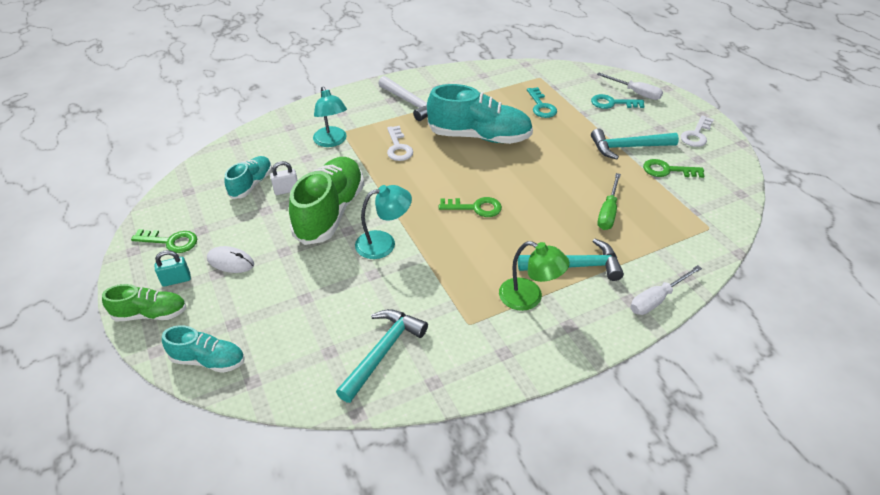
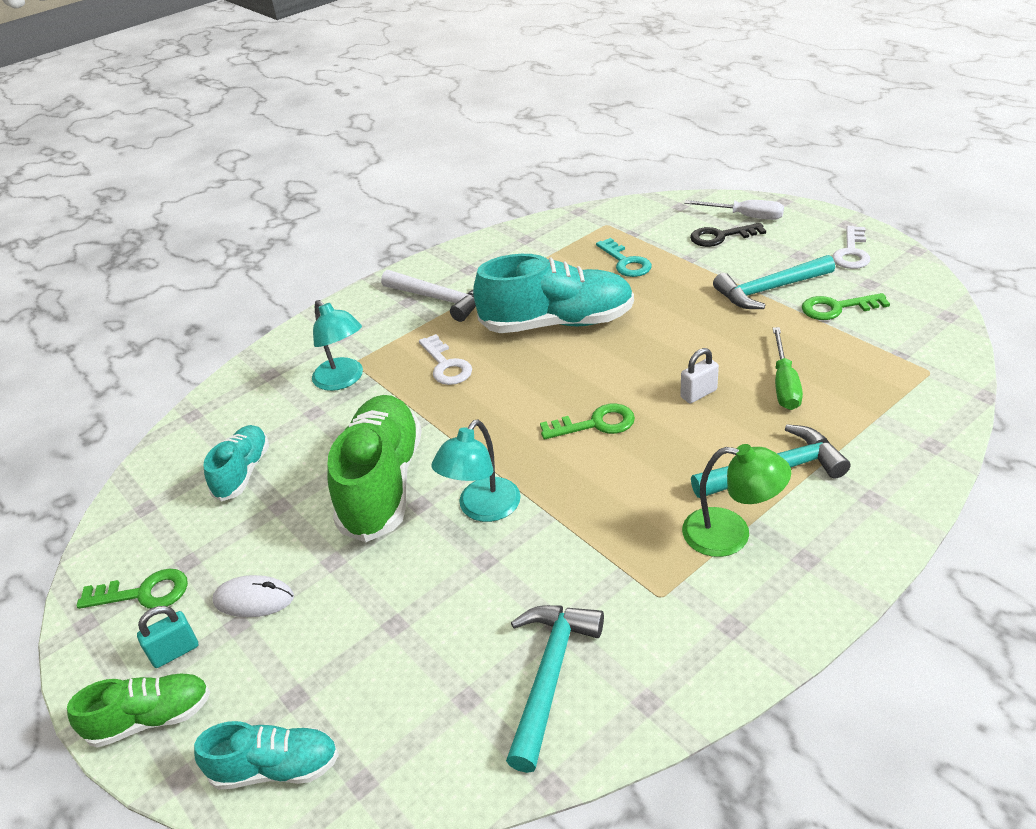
camera: 10 degrees left, 5 degrees down
white padlock [270,161,298,195] -> white padlock moved to [680,348,719,403]
turquoise lamp [355,185,412,259] -> turquoise lamp turned 150 degrees clockwise [431,419,521,522]
turquoise key [591,94,645,109] -> black key [690,223,766,247]
white screwdriver [630,265,702,315] -> none

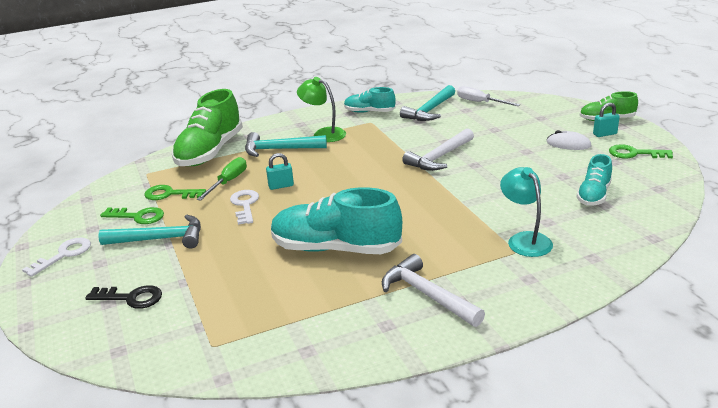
camera: 165 degrees left, 10 degrees down
turquoise shoe [194,721,339,790] -> turquoise shoe moved to [344,87,396,113]
green shoe [327,395,422,542] -> green shoe moved to [172,89,243,166]
white key [419,334,472,385] -> white key moved to [230,190,259,225]
turquoise lamp [431,419,521,522] -> white hammer [402,128,474,171]
green key [540,404,635,440] -> green key moved to [144,185,206,200]
turquoise key [596,238,652,277] -> none
white padlock [680,348,719,403] -> turquoise padlock [266,153,294,190]
white screwdriver [684,200,784,220] -> white screwdriver moved to [457,86,520,106]

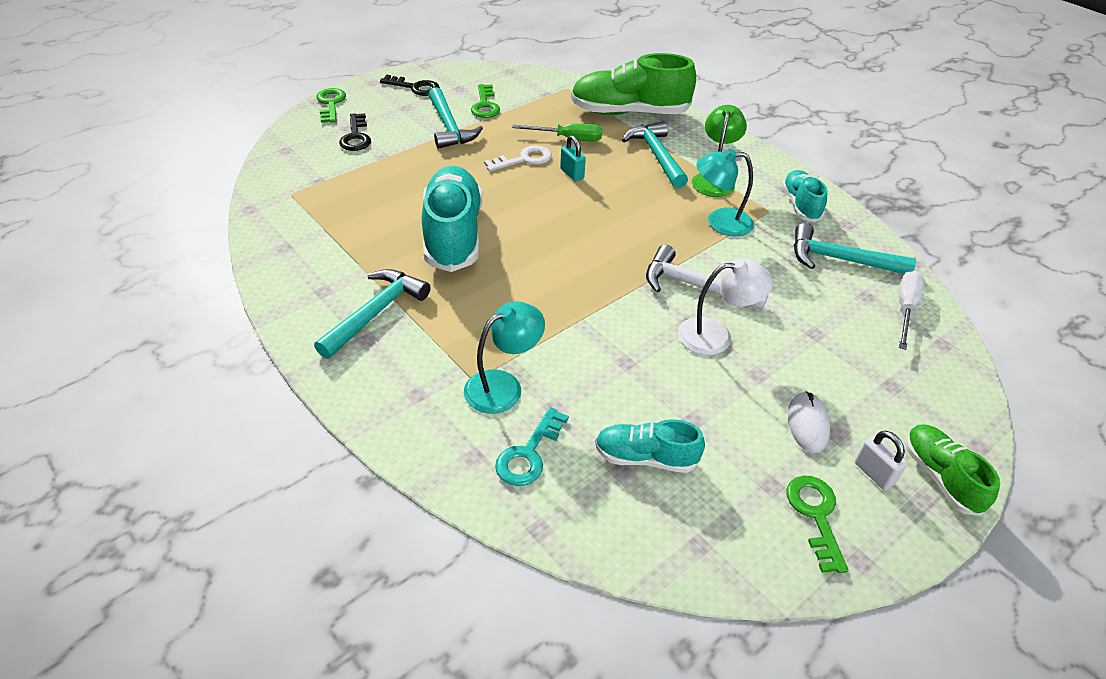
camera: 70 degrees right, 15 degrees up
white key [22,238,91,277] -> black key [380,75,440,96]
green key [144,185,206,200] -> green key moved to [316,88,346,123]
white hammer [382,254,485,327] -> turquoise hammer [314,269,430,359]
turquoise padlock [593,103,620,137] -> white padlock [855,431,908,490]
none -> turquoise key [495,407,569,486]
none -> white lamp [678,258,773,355]
none -> turquoise lamp [697,148,754,236]

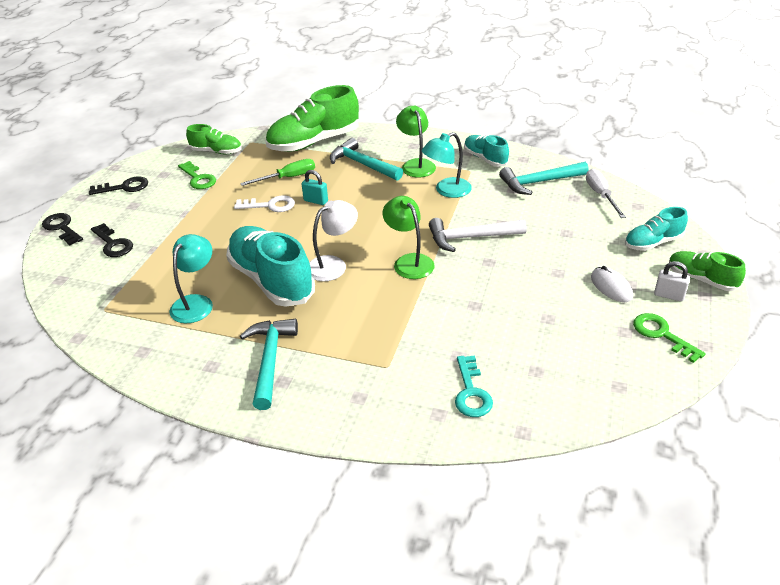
camera: 30 degrees left, 5 degrees down
green key [316,88,346,123] -> black key [42,213,83,246]
turquoise hammer [428,87,483,149] -> none
turquoise lamp [464,301,545,414] -> turquoise lamp moved to [169,234,213,323]
white key [484,146,552,172] -> white key turned 60 degrees clockwise [234,195,295,212]
turquoise shoe [595,419,705,473] -> turquoise shoe moved to [625,207,688,251]
white lamp [678,258,773,355] -> white lamp moved to [309,200,358,281]
none -> green shoe [186,124,242,154]
none -> green lamp [382,196,435,279]

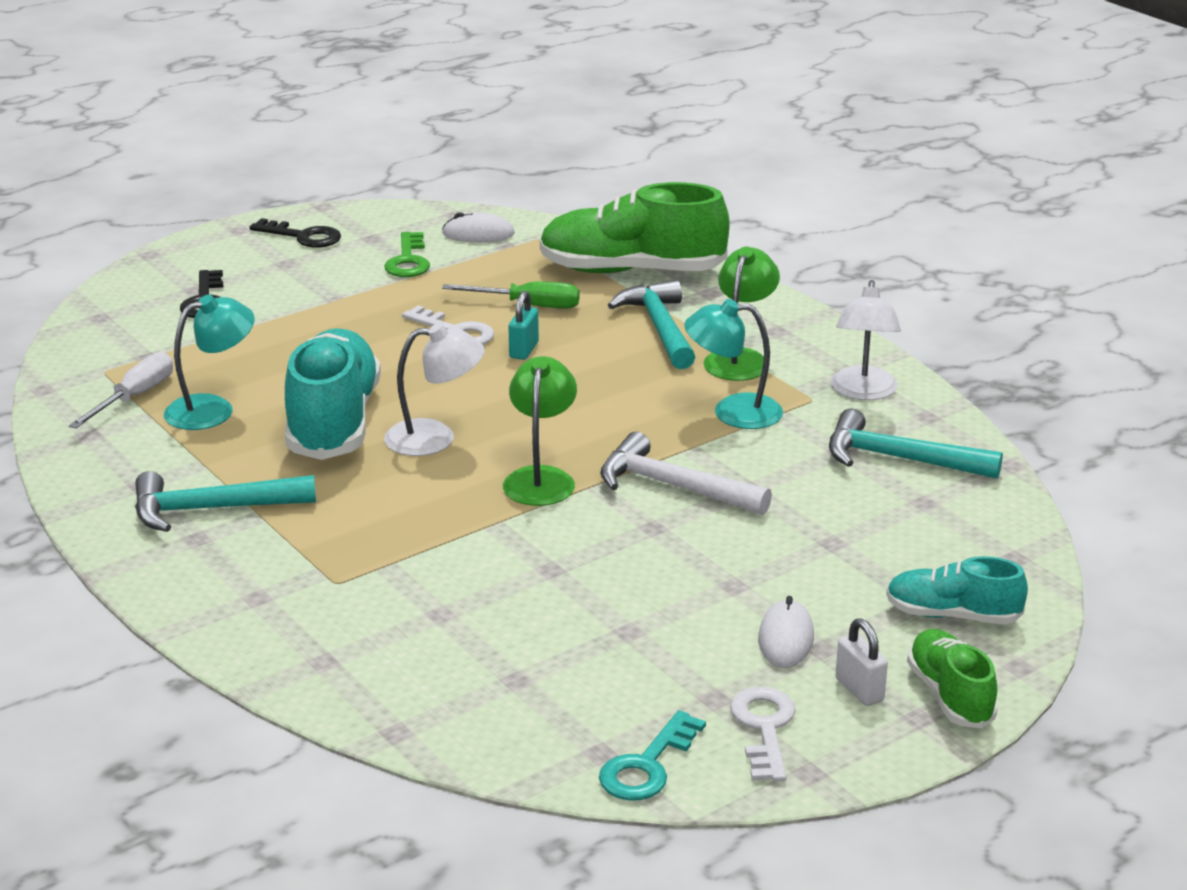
camera: 35 degrees right, 10 degrees down
black key [42,213,83,246] -> none
green shoe [186,124,242,154] -> white mouse [442,212,515,242]
turquoise hammer [240,319,298,410] -> turquoise hammer turned 135 degrees counterclockwise [135,471,316,532]
turquoise padlock [302,170,328,205] -> turquoise padlock turned 45 degrees clockwise [509,291,539,360]
turquoise key [455,355,493,417] -> turquoise key moved to [599,710,706,800]
turquoise shoe [464,135,509,167] -> white lamp [831,280,901,400]
white screwdriver [586,169,626,218] -> white screwdriver moved to [69,352,173,428]
green key [633,313,706,363] -> white key [730,687,796,782]

